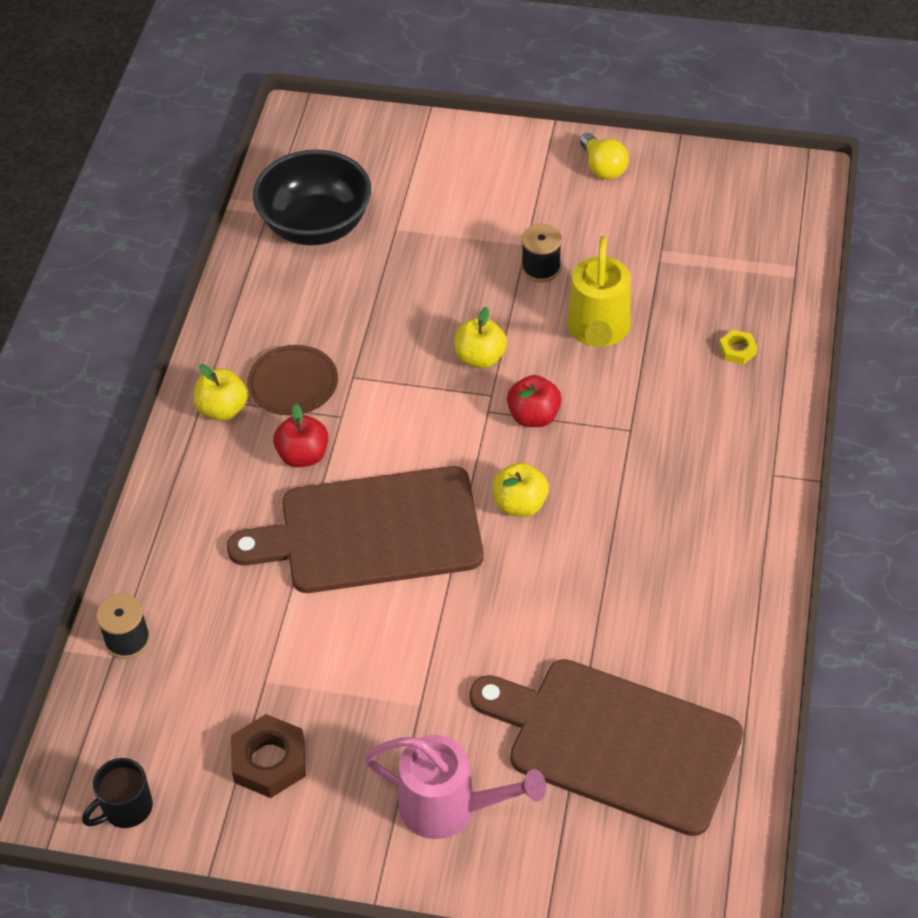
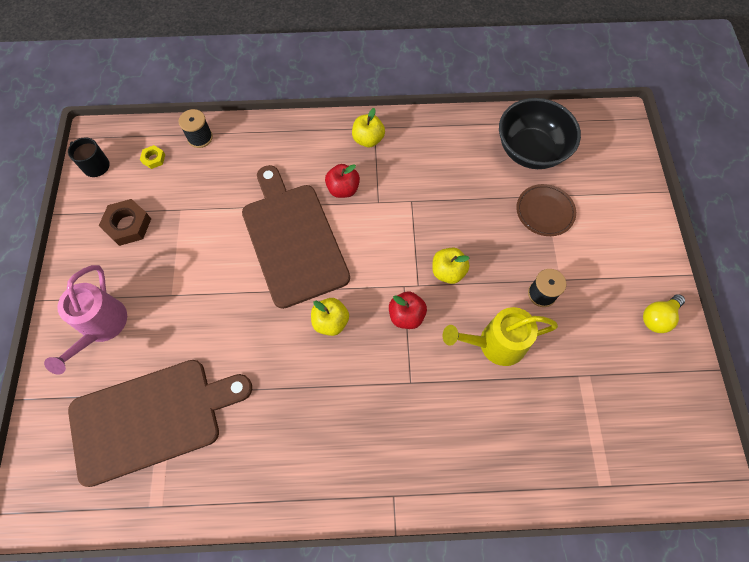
camera: 75 degrees right, 15 degrees up
brown plate [247,345,338,415] -> brown plate moved to [516,184,576,236]
brown cutting board [469,659,743,836] -> brown cutting board turned 60 degrees clockwise [68,360,252,487]
yellow nut [719,330,758,365] -> yellow nut moved to [140,145,165,169]

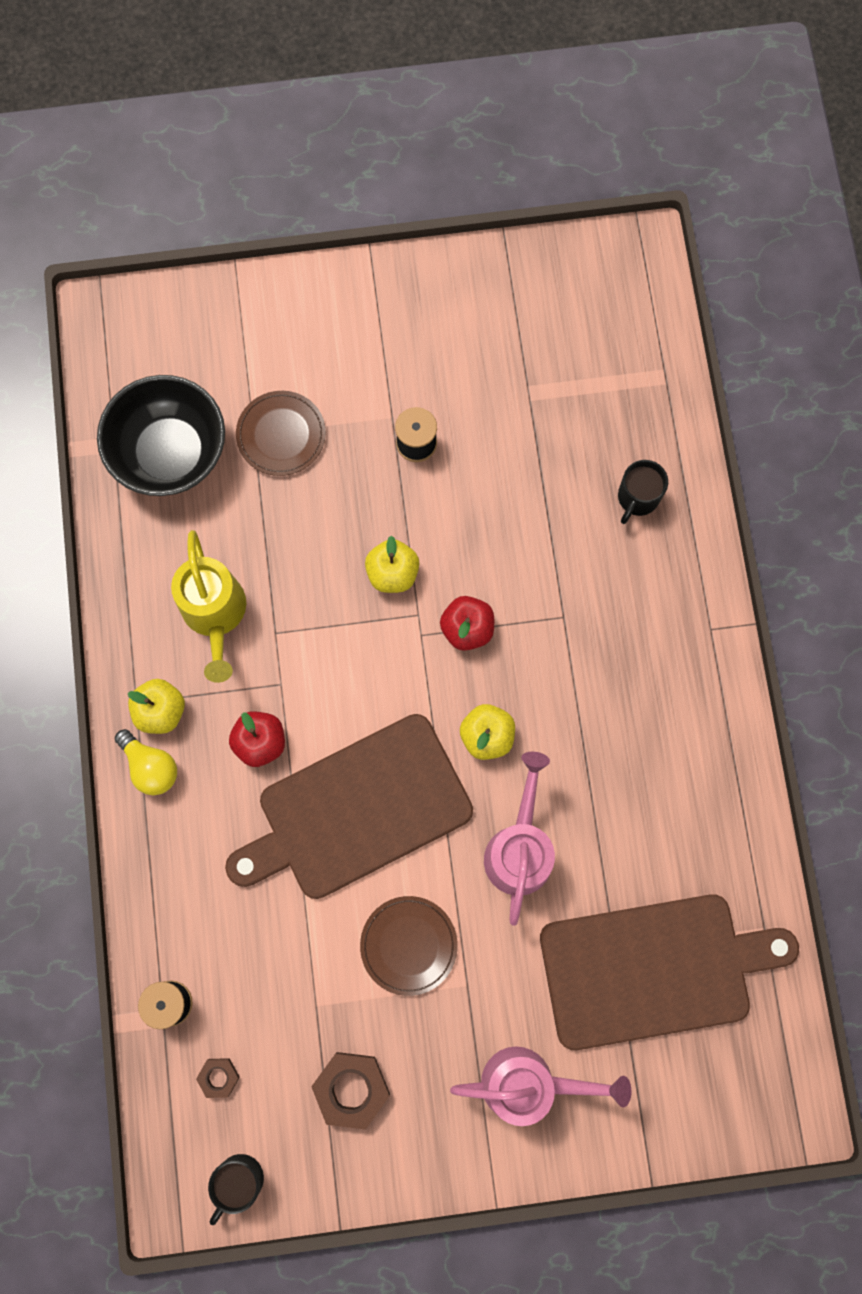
camera: 95 degrees left, 10 degrees up
brown cutting board [68,360,252,487] -> brown cutting board turned 105 degrees clockwise [540,894,799,1050]
yellow nut [140,145,165,169] -> brown nut [196,1058,240,1098]
yellow watering can [442,307,558,366] -> yellow watering can moved to [171,530,246,683]
yellow light bulb [643,294,685,333] -> yellow light bulb moved to [115,729,177,795]
none -> brown plate [360,896,458,996]
none -> pink watering can [484,752,555,926]
none -> black mug [618,460,668,524]

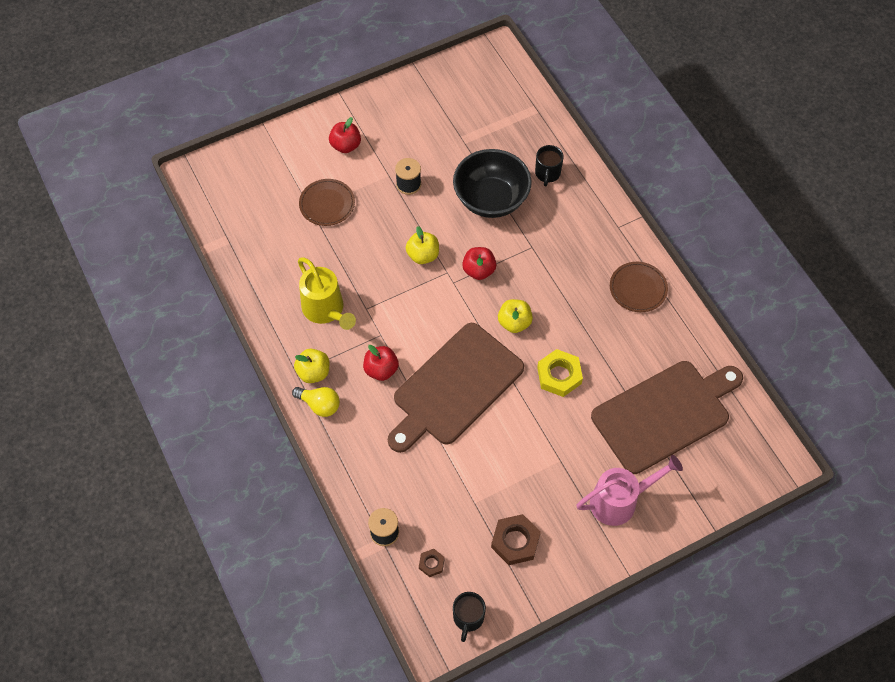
camera: 20 degrees left, 15 degrees down
black bowl [97,375,225,496] -> black bowl moved to [453,149,532,218]
brown plate [360,896,458,996] -> brown plate moved to [610,262,668,312]
pink watering can [484,752,555,926] -> yellow nut [537,349,583,397]
none -> red apple [329,117,361,153]

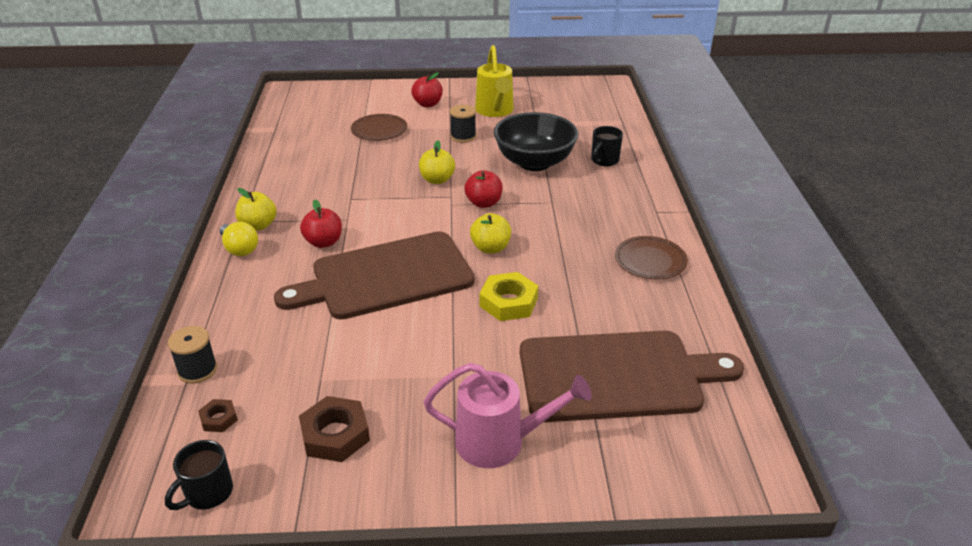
camera: 25 degrees right, 25 degrees down
yellow watering can [298,257,356,330] -> yellow watering can moved to [475,45,514,117]

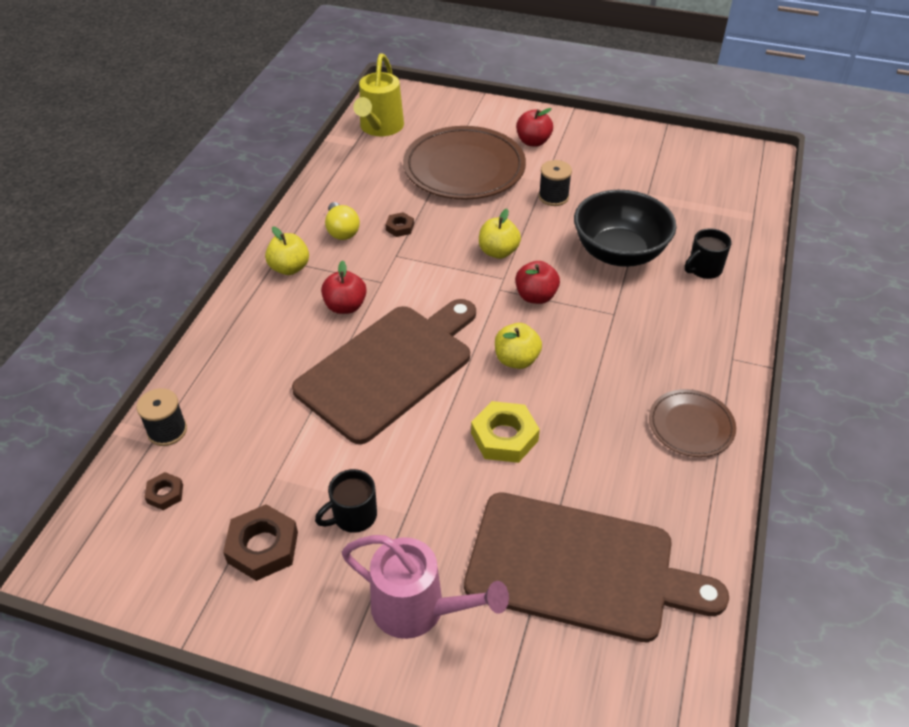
camera: 20 degrees right, 10 degrees up
black mug [165,440,233,510] -> black mug moved to [315,469,377,533]
yellow light bulb [220,222,258,256] -> yellow light bulb moved to [325,202,360,240]
brown cutting board [274,231,475,320] -> brown cutting board turned 135 degrees clockwise [292,299,476,444]
brown plate [351,114,407,141] -> brown plate [403,126,526,200], size x1.89
yellow watering can [475,45,514,117] -> yellow watering can moved to [353,53,404,136]
none -> brown nut [385,212,414,237]

